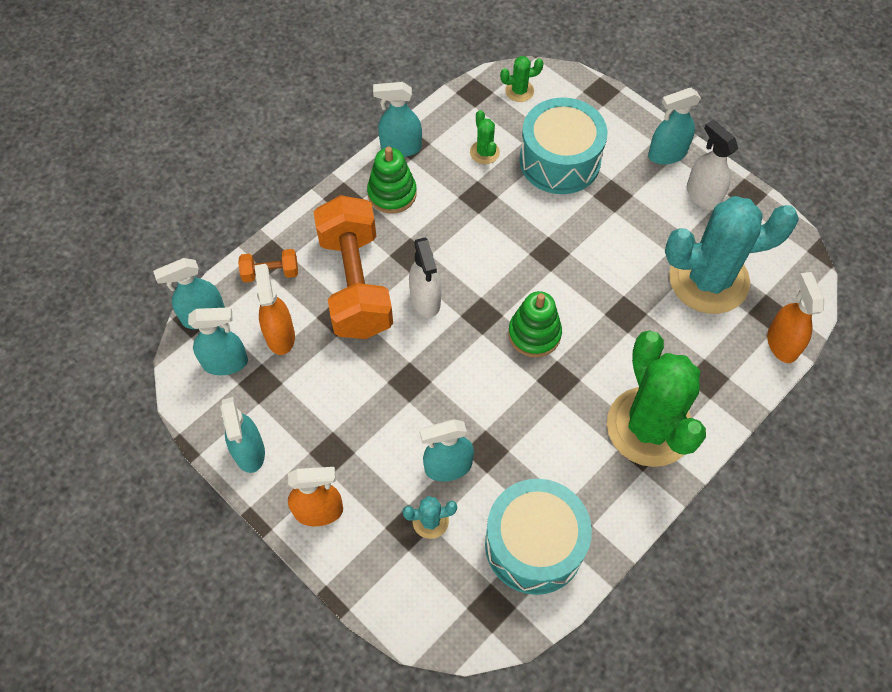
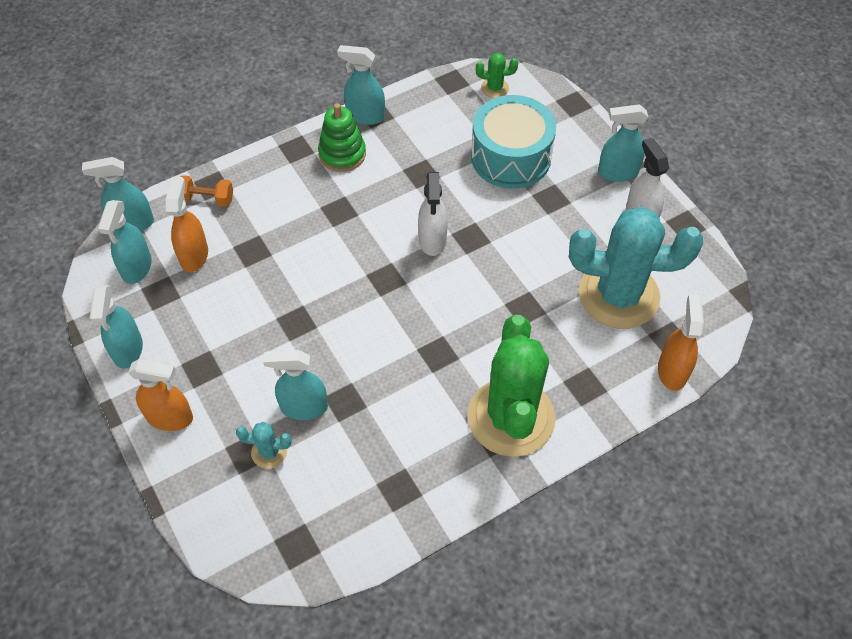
camera: 15 degrees right, 5 degrees down
turquoise spray bottle [188,307,248,375] -> turquoise spray bottle turned 90 degrees clockwise [98,200,152,284]
orange dumbbell [313,195,393,339] -> none
white spray bottle [409,237,441,318] -> white spray bottle moved to [418,172,448,256]
green cactus [470,110,500,164] -> none
turquoise drum [485,479,592,595] -> none
green stacking toy [508,291,562,357] -> none

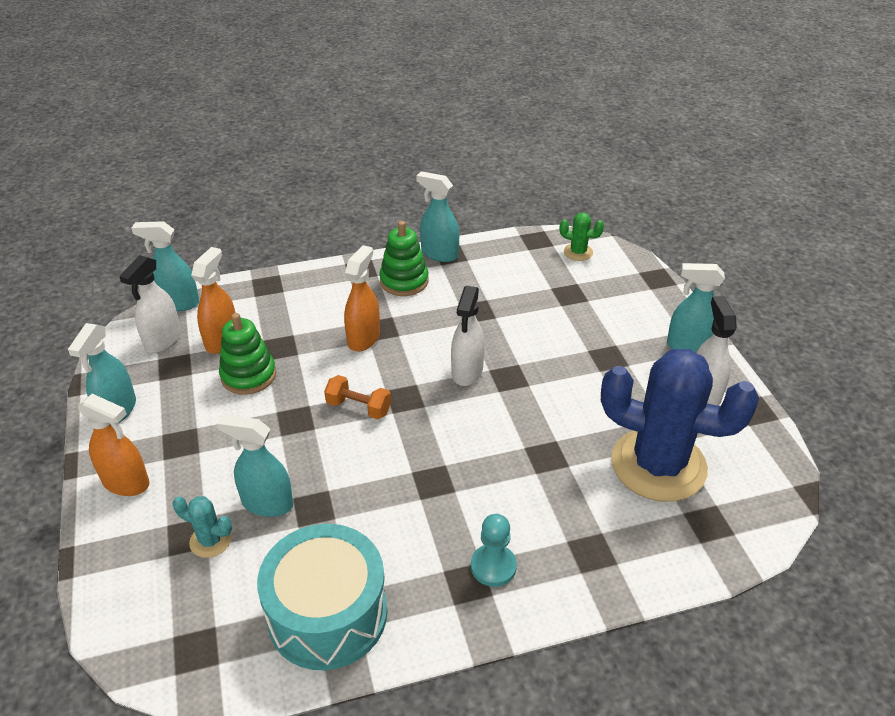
camera: 15 degrees right, 15 degrees down
turquoise spray bottle [98,200,152,284] -> white spray bottle [119,255,181,353]
orange dumbbell [180,175,233,207] -> orange dumbbell moved to [324,375,391,419]
green cactus [468,315,556,457] -> turquoise pawn [471,514,517,587]
turquoise drum [471,95,556,189] -> turquoise drum moved to [257,524,387,670]
turquoise cactus [569,207,703,329] -> blue cactus [601,349,759,502]
orange spray bottle [658,295,704,391] -> orange spray bottle moved to [344,245,380,352]
none -> green stacking toy [219,313,276,395]

